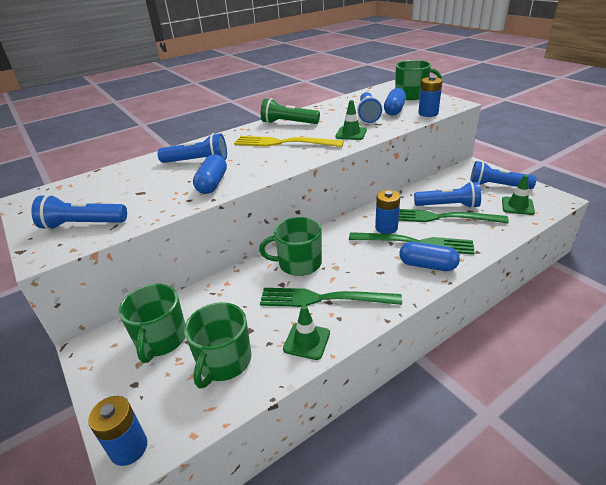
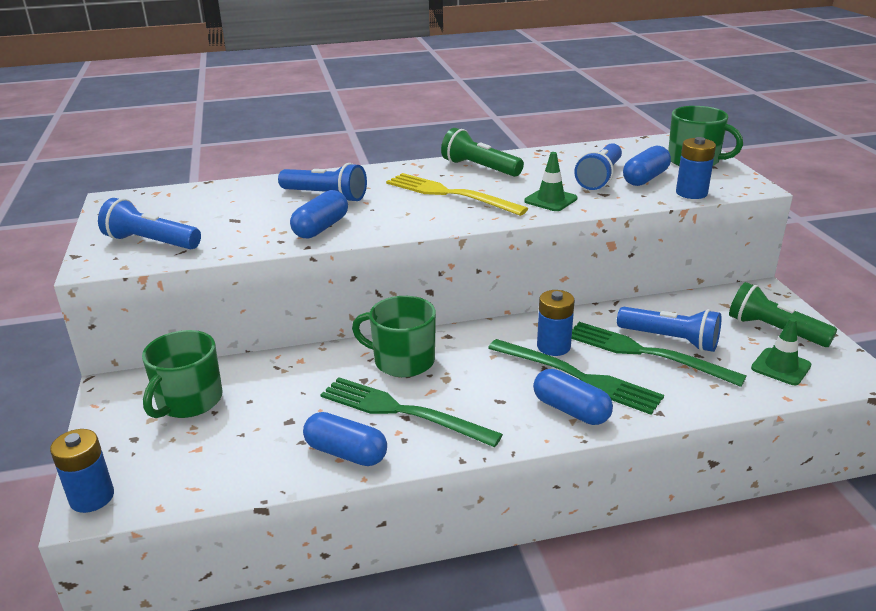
camera: 20 degrees right, 5 degrees down
green mug [184,302,251,389] -> none
green traffic cone [283,305,330,360] -> blue capsule [303,412,387,466]
blue flashlight [470,161,537,189] -> green flashlight [729,282,837,347]

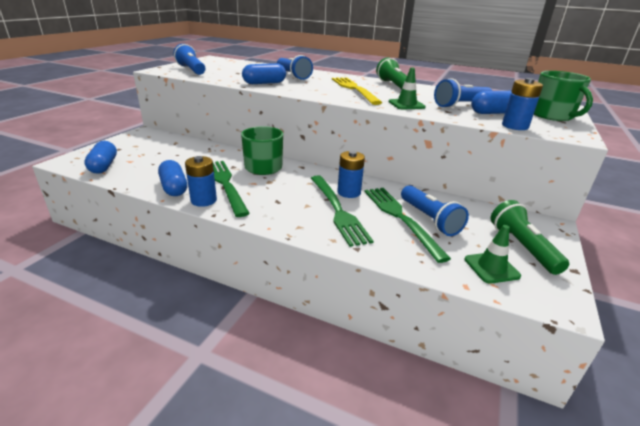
camera: 35 degrees right, 0 degrees up
blue battery [50,429,114,513] -> blue battery moved to [185,156,217,207]
green mug [142,330,222,418] -> none
blue capsule [533,369,613,425] -> blue capsule moved to [84,141,117,174]

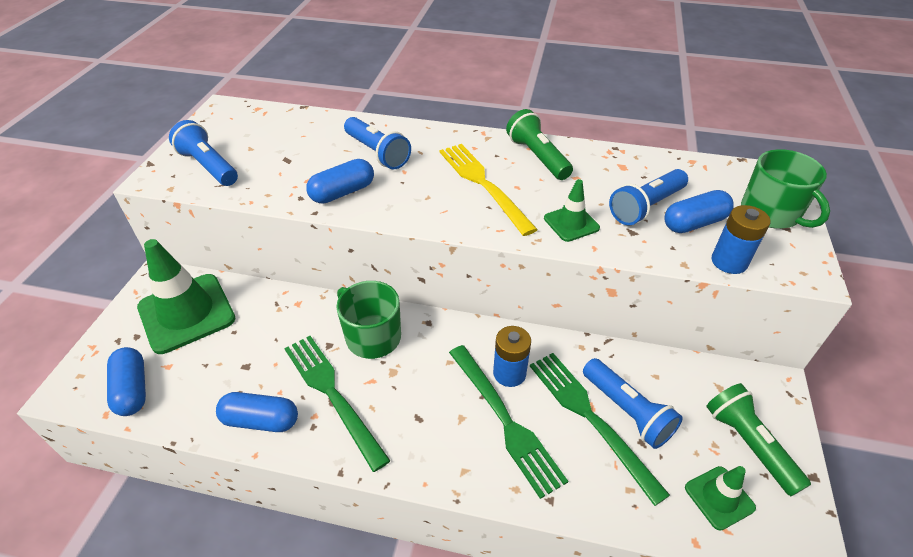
camera: 10 degrees left, 15 degrees up
blue capsule [158,160,187,196] -> blue capsule turned 45 degrees counterclockwise [216,392,298,432]
blue battery [185,156,217,207] -> none
none -> green traffic cone [137,239,236,354]

